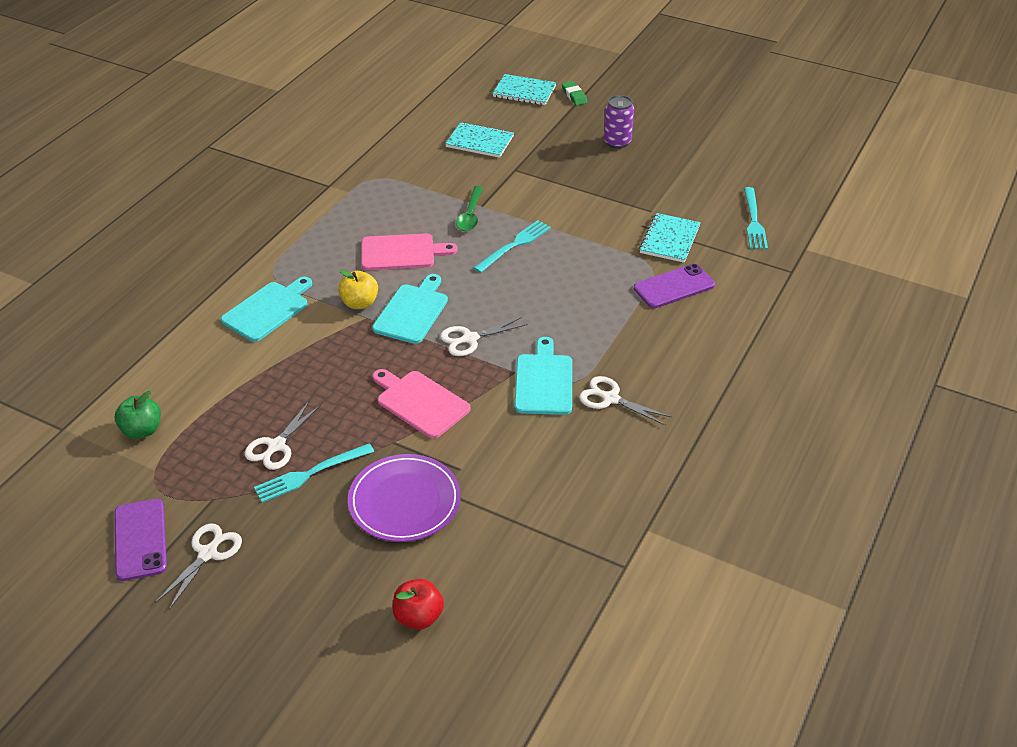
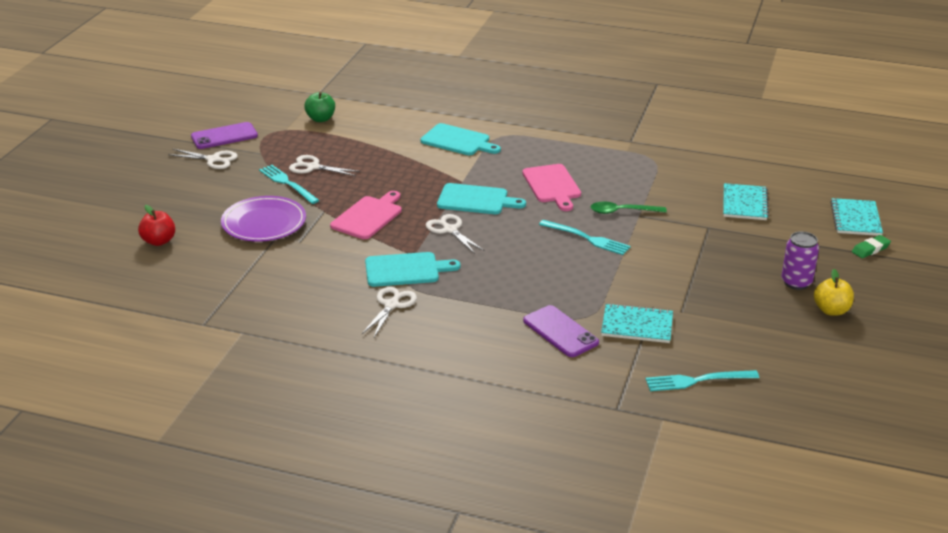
camera: 80 degrees right, 10 degrees down
yellow apple [338,270,378,309] -> yellow apple moved to [814,269,854,316]

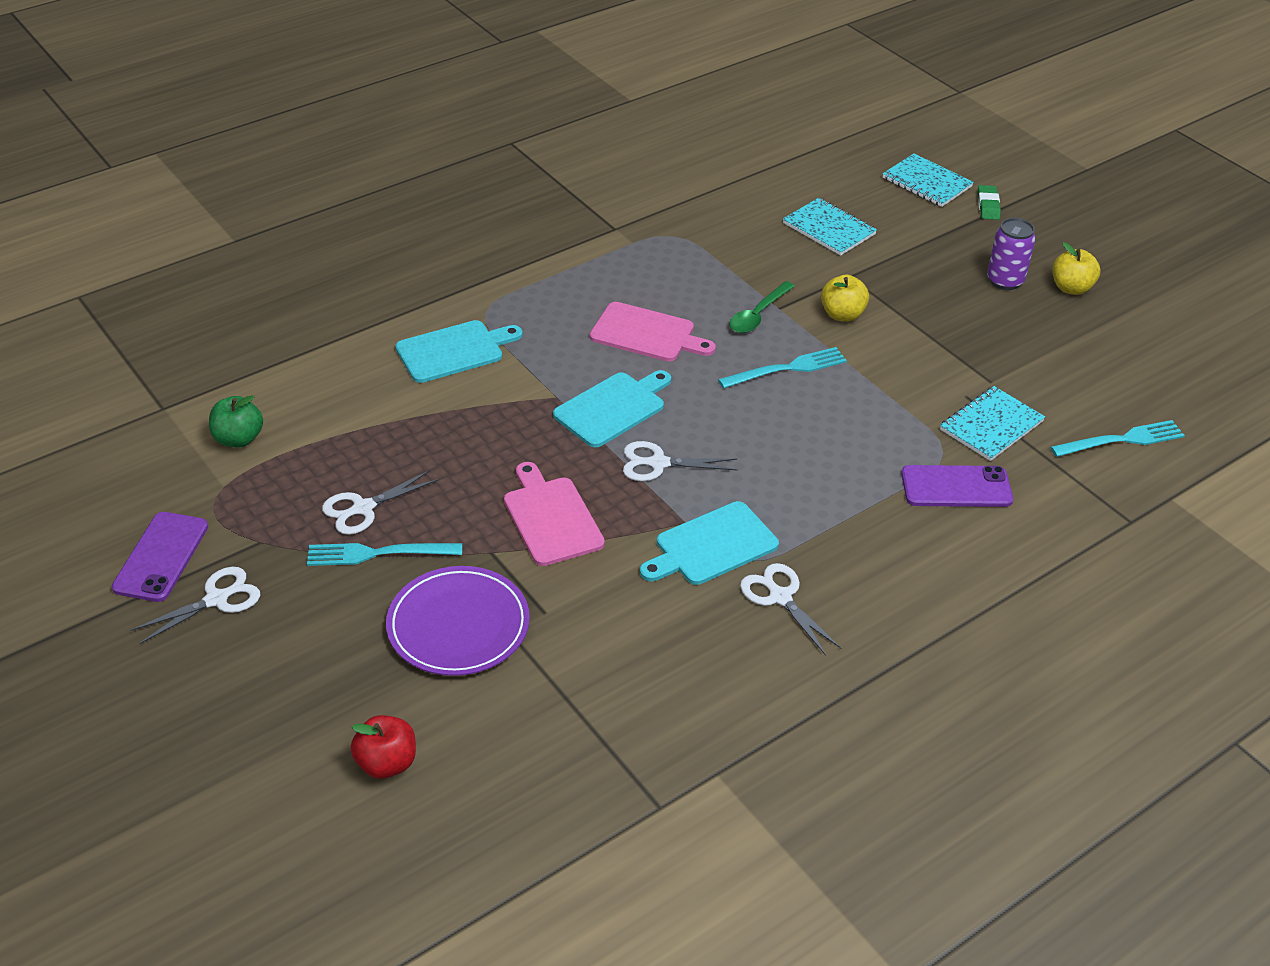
camera: 55 degrees left, 10 degrees up
turquoise cutting board [365,252,460,287] -> turquoise cutting board turned 150 degrees counterclockwise [640,501,779,585]
turquoise fork [646,370,759,391] -> turquoise fork turned 135 degrees counterclockwise [1050,420,1185,457]
none -> yellow apple [821,275,869,322]

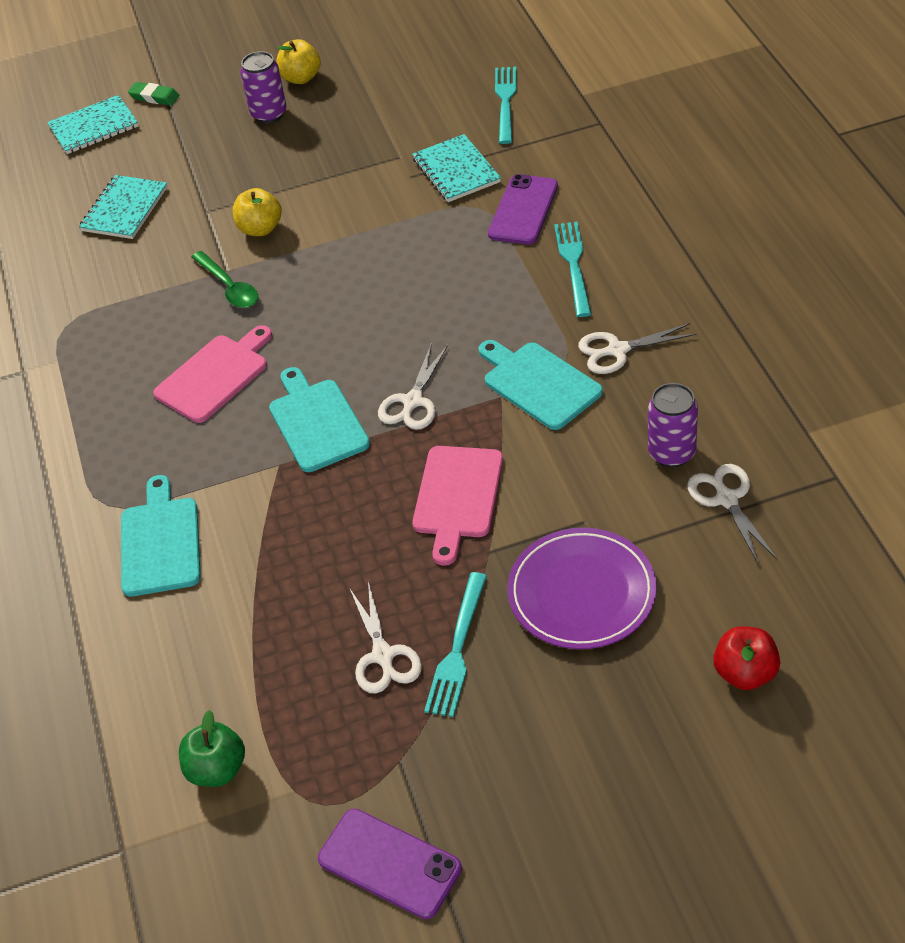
camera: 65 degrees left, 5 degrees up
white scissors [131,567,260,644] -> white scissors moved to [687,464,777,565]
pink cutting board [504,462,605,566] -> pink cutting board turned 75 degrees counterclockwise [412,446,503,566]
turquoise cutting board [640,501,779,585] -> turquoise cutting board turned 150 degrees clockwise [478,340,603,430]
turquoise fork [718,347,847,388] -> turquoise fork moved to [554,222,591,317]
turquoise notebook [783,198,877,256] -> turquoise notebook turned 45 degrees counterclockwise [79,175,167,239]
none -> purple can [648,383,698,467]

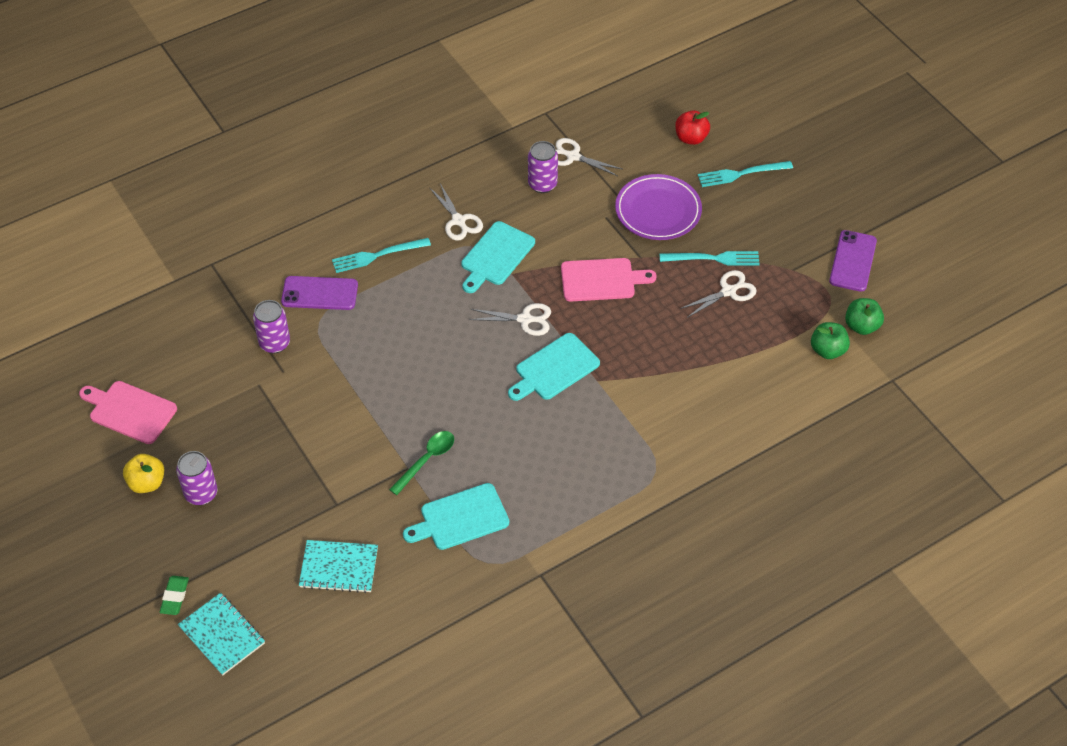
camera: 110 degrees left, 5 degrees up
turquoise cutting board [121,475,201,597] -> turquoise cutting board moved to [403,483,509,550]
pink cutting board [153,325,272,423] -> pink cutting board moved to [79,381,177,444]
yellow apple [233,188,282,236] -> none
turquoise notebook [412,134,501,202] -> purple can [253,300,290,353]
turquoise fork [495,67,517,144] -> turquoise fork moved to [698,161,793,187]
white scissors [687,464,777,565] -> white scissors turned 60 degrees clockwise [556,138,622,176]
none -> green apple [845,298,884,335]

